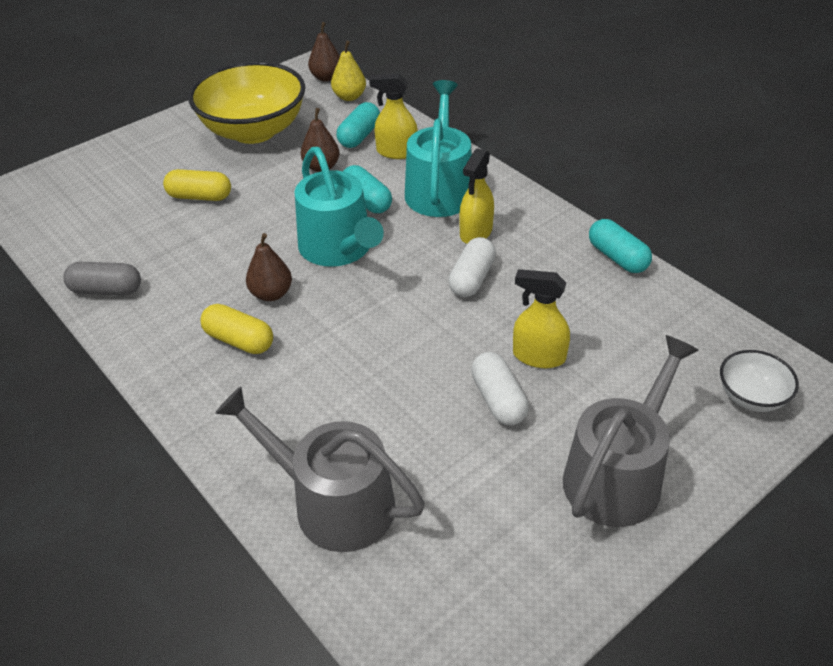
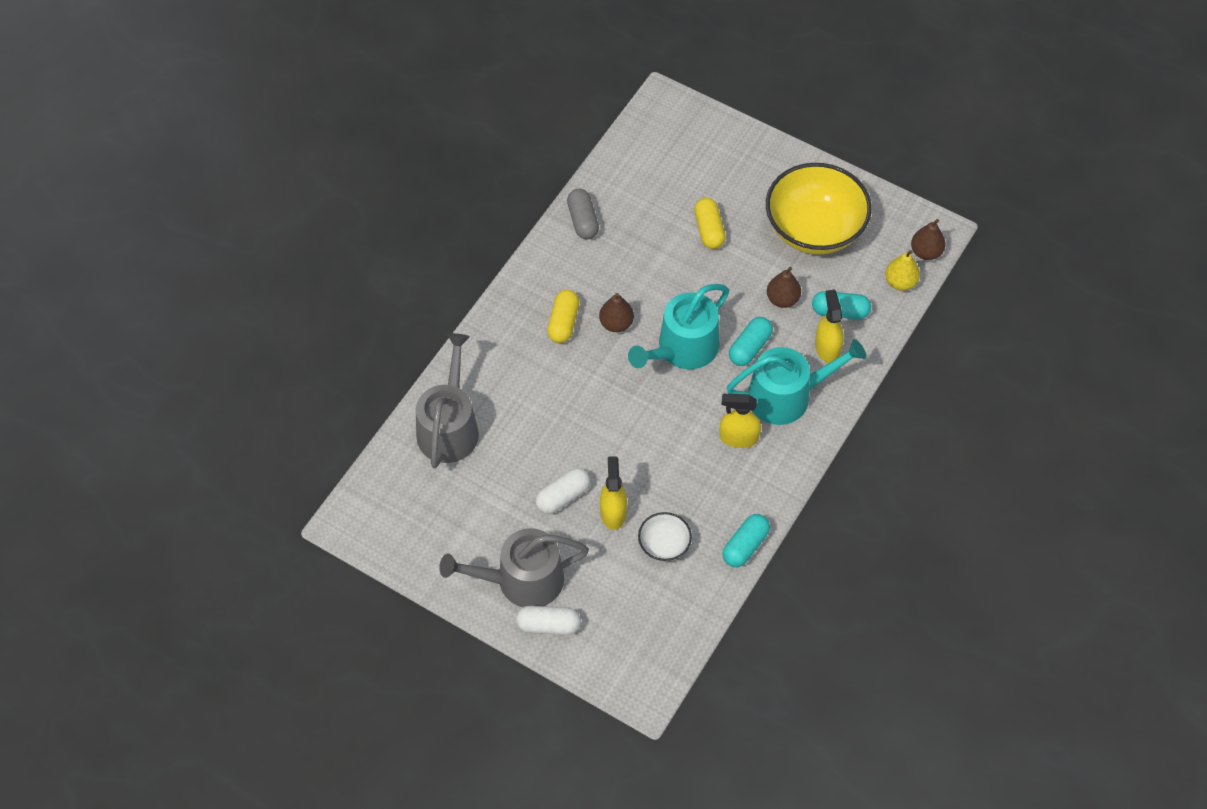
camera: 70 degrees right, 15 degrees up
white capsule [448,237,496,297] -> white capsule moved to [516,606,581,635]
grey watering can [563,335,699,527] -> grey watering can turned 150 degrees clockwise [439,528,589,607]
white bowl [720,350,799,412] -> white bowl moved to [638,512,692,562]

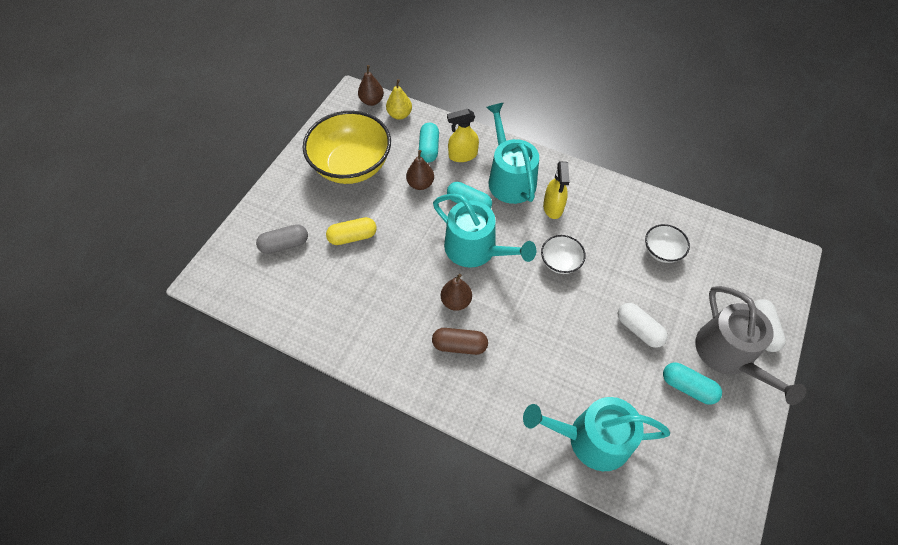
camera: 95 degrees left, 0 degrees up
grey watering can [416,333,479,468] -> turquoise watering can [523,397,670,471]
yellow capsule [547,290,579,343] -> brown capsule [432,328,488,355]
grey capsule [567,189,599,240] -> grey capsule moved to [256,224,308,254]
yellow spray bottle [600,456,627,530] -> none
turquoise capsule [722,514,770,567] -> turquoise capsule moved to [663,362,722,405]
none -> white bowl [541,235,586,274]

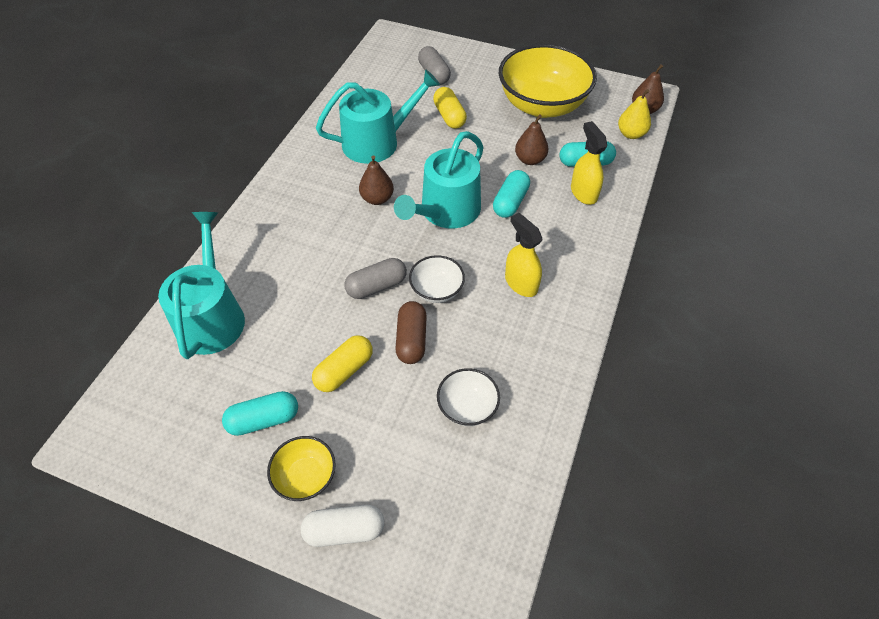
camera: 85 degrees right, 5 degrees down
brown capsule [432,328,488,355] -> brown capsule moved to [396,301,427,364]
turquoise watering can [486,103,539,204] -> turquoise watering can moved to [316,69,440,164]
yellow spray bottle [543,162,570,219] -> yellow spray bottle turned 60 degrees clockwise [505,213,542,297]
white capsule [618,303,668,348] -> yellow capsule [312,335,373,392]
turquoise capsule [663,362,722,405] -> turquoise capsule turned 45 degrees clockwise [222,391,298,436]
grey watering can [695,286,806,405] -> yellow bowl [267,436,336,501]
none -> grey capsule [344,258,407,299]

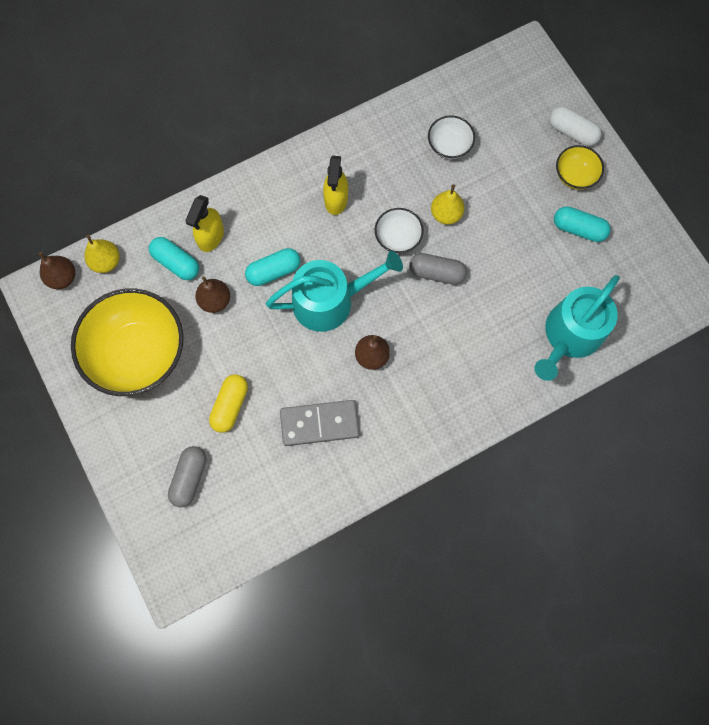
camera: 140 degrees left, 20 degrees up
yellow capsule [312,335,373,392] -> none
turquoise watering can [316,69,440,164] -> grey domino [280,400,359,446]
brown capsule [396,301,427,364] -> yellow pear [431,184,465,225]

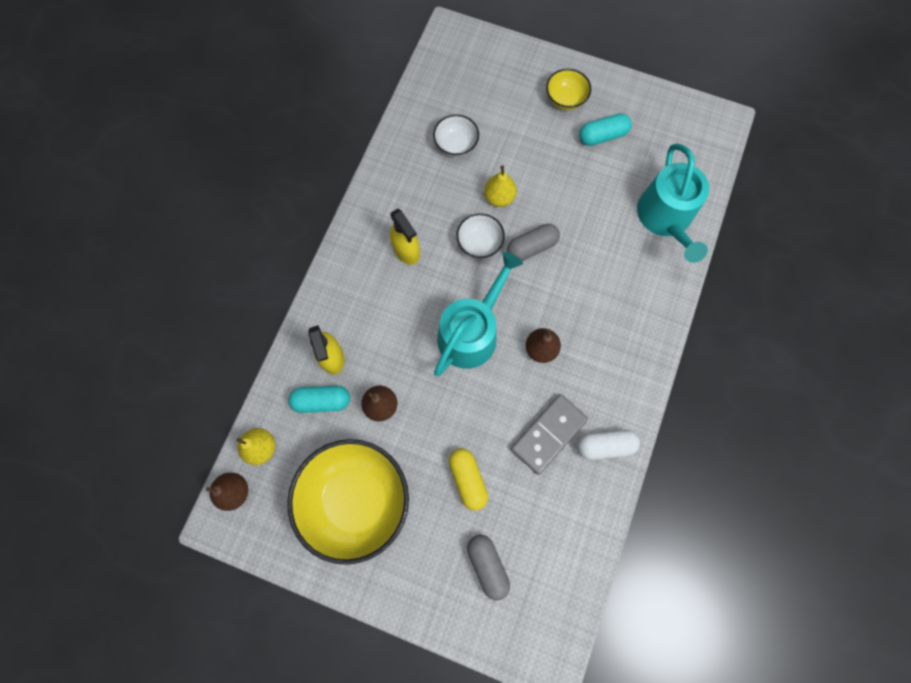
camera: 40 degrees left, 0 degrees up
turquoise capsule [245,248,301,286] -> none
white capsule [549,106,602,146] -> white capsule moved to [577,430,640,460]

